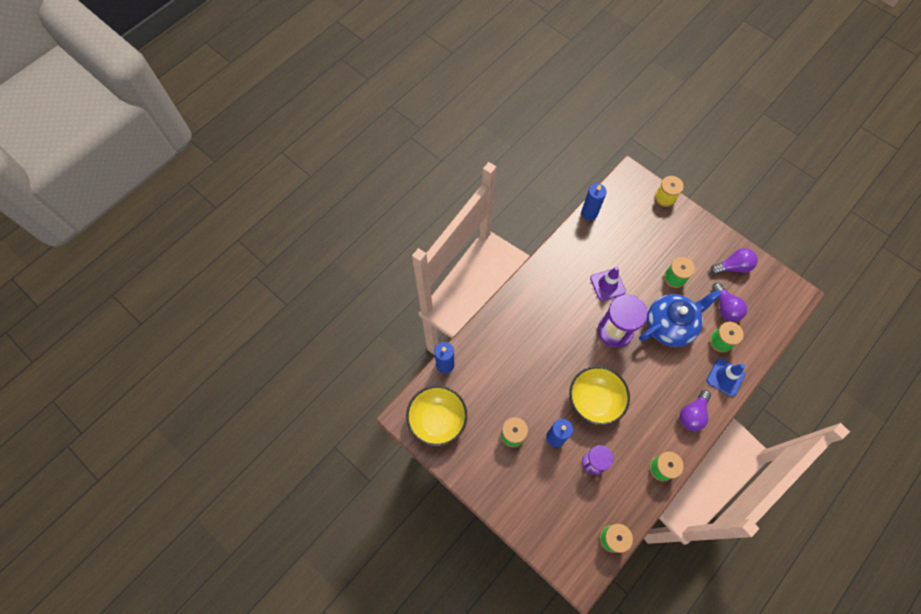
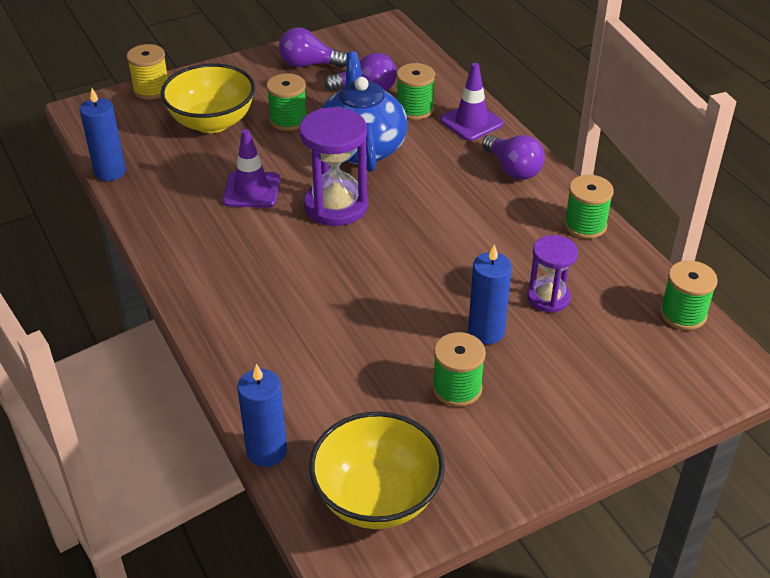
camera: 70 degrees left, 25 degrees down
yellow bowl [569,366,630,425] -> yellow bowl moved to [161,63,255,133]
blue traffic cone [707,358,745,397] -> purple traffic cone [440,63,503,141]
purple light bulb [711,248,757,274] -> purple light bulb turned 90 degrees counterclockwise [279,27,347,68]

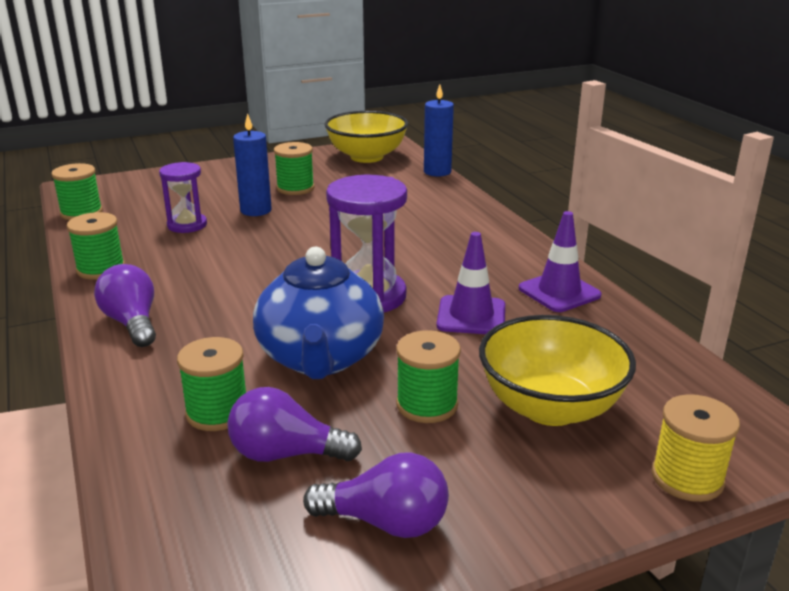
camera: 175 degrees left, 15 degrees down
blue candle [80,88,126,181] -> none
purple traffic cone [440,63,503,141] -> purple traffic cone moved to [519,211,602,312]

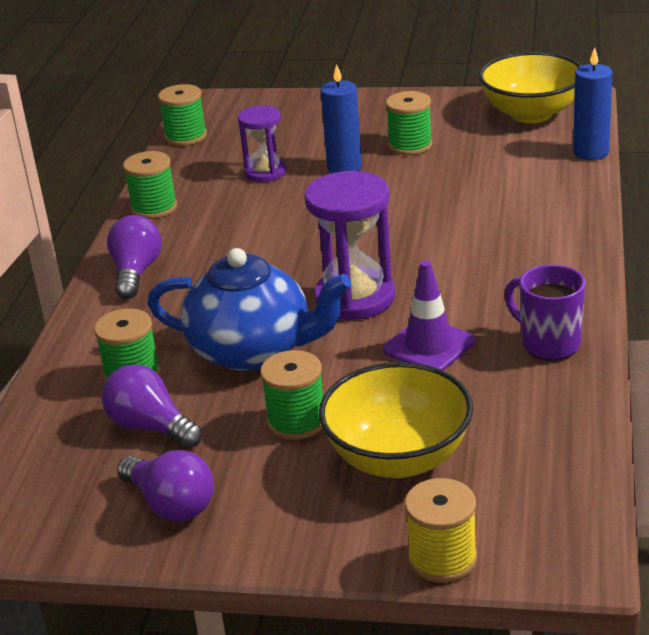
camera: 35 degrees right, 5 degrees up
blue teapot [253,247,384,379] -> blue teapot turned 105 degrees counterclockwise [147,248,352,371]
purple traffic cone [519,211,602,312] -> purple mug [504,264,585,360]

